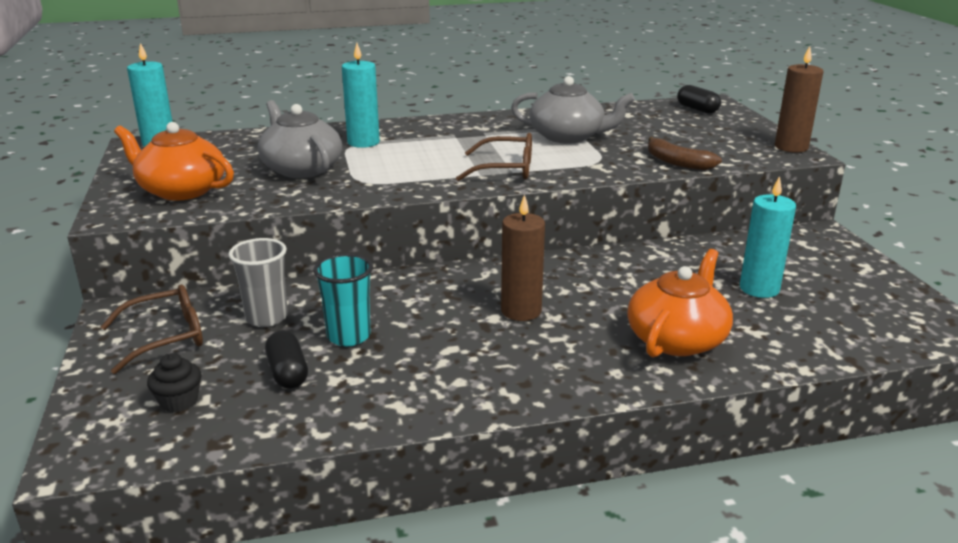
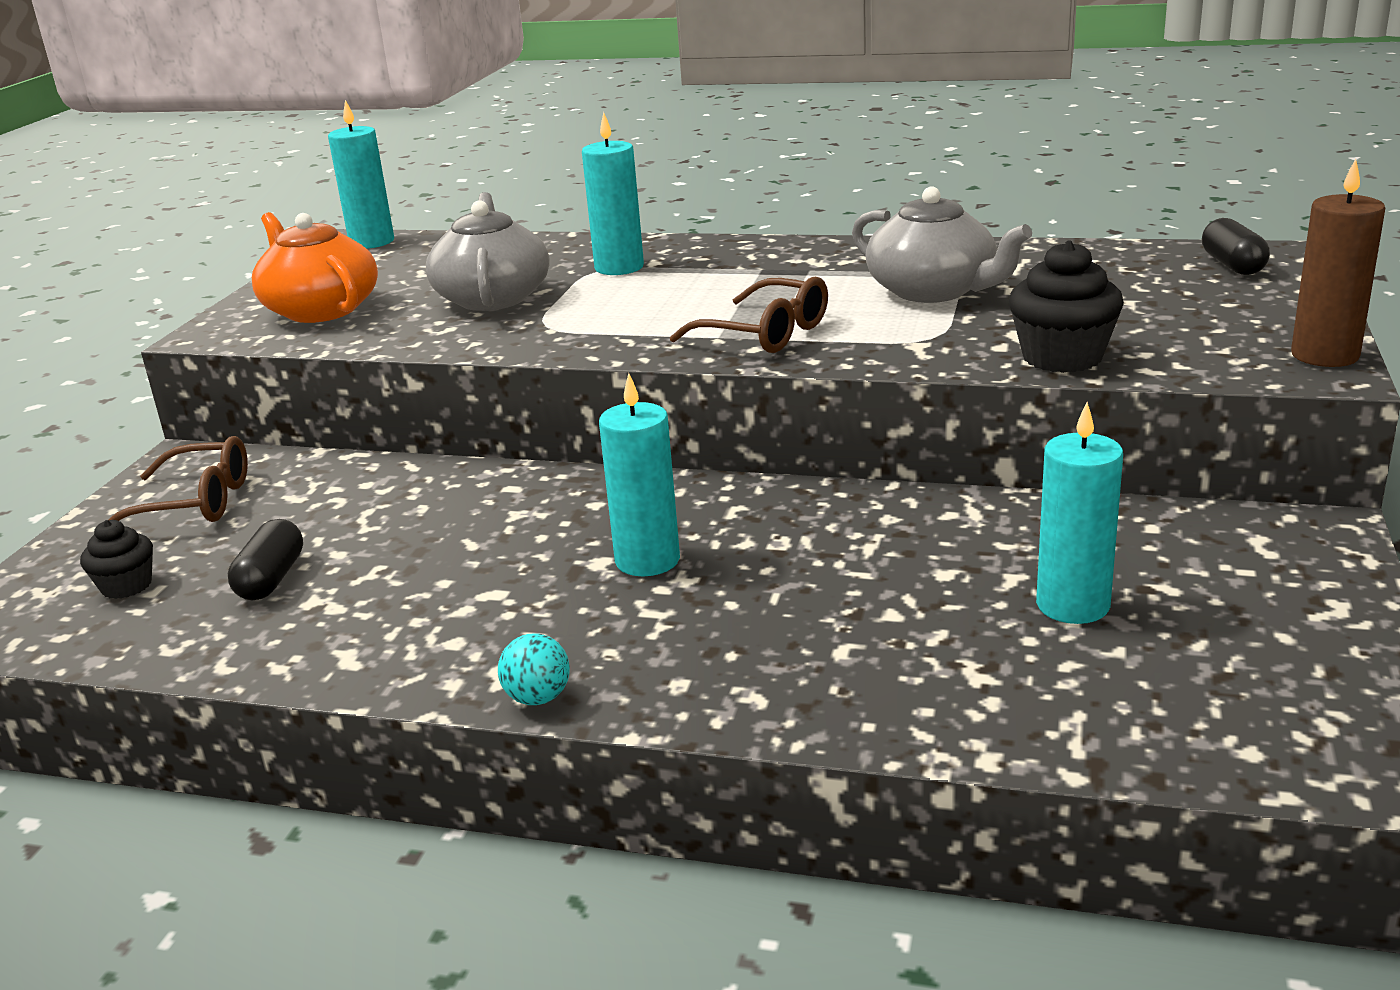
camera: 30 degrees right, 0 degrees up
grey cup [229,238,288,327] -> none
turquoise cup [313,254,373,346] -> none
brown candle [501,194,545,321] -> turquoise candle [599,373,680,576]
orange teapot [627,249,733,358] -> none
brown banana [648,137,722,170] -> black cupcake [1009,241,1124,373]
none -> turquoise ball [498,634,570,705]

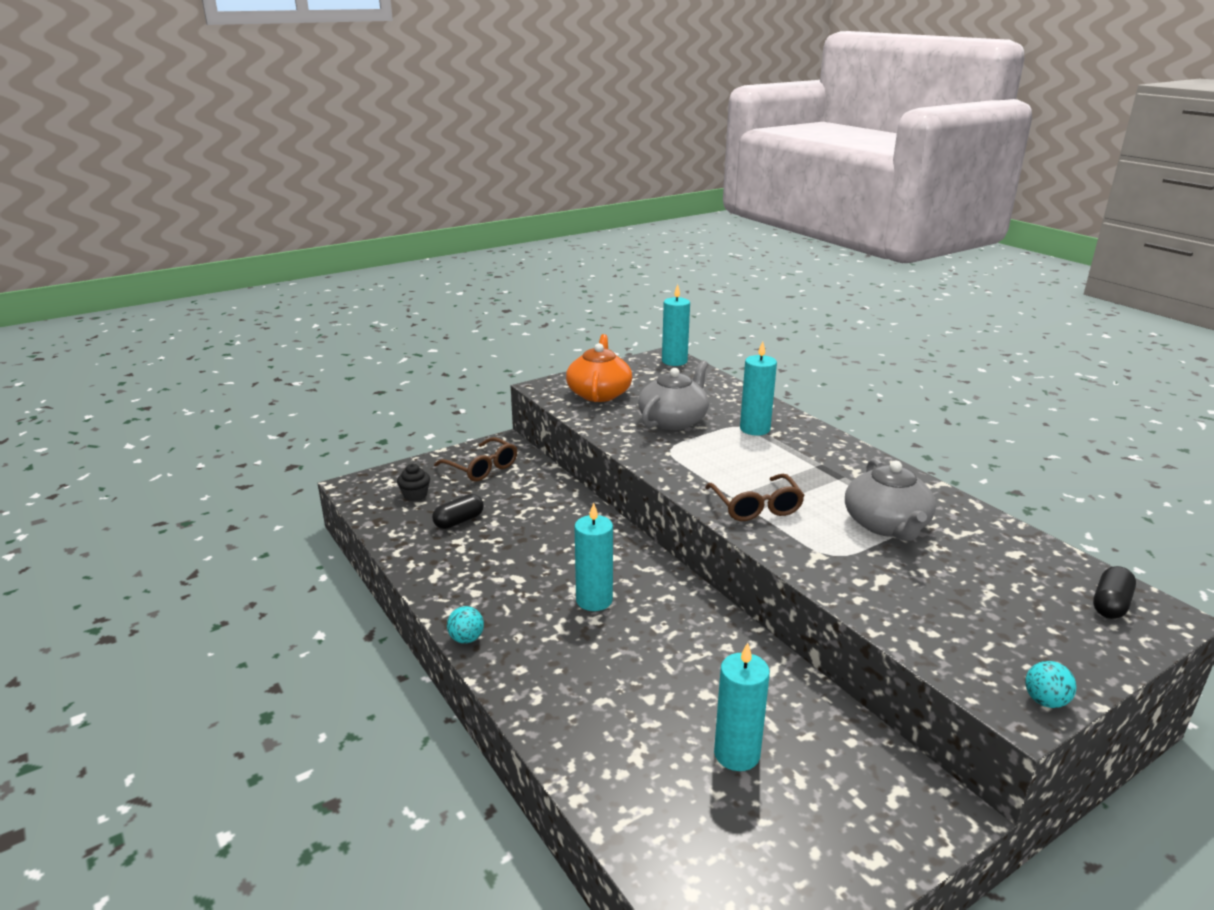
camera: 40 degrees right, 0 degrees up
black cupcake [1009,241,1124,373] -> none
brown candle [1291,159,1385,367] -> turquoise ball [1025,661,1076,708]

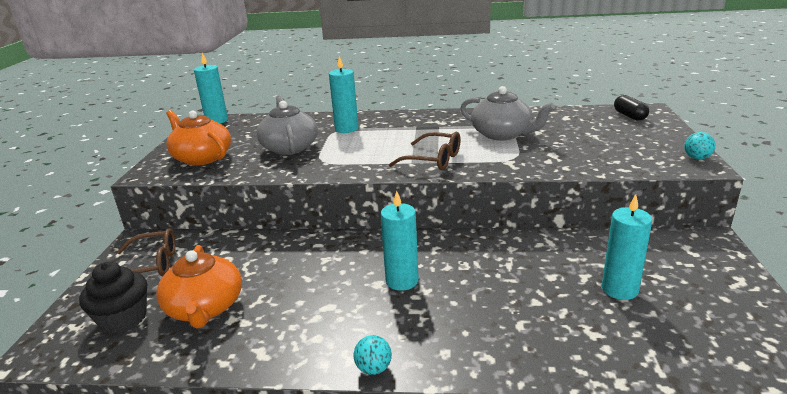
camera: 50 degrees left, 0 degrees up
black cupcake [397,464,430,501] -> black cupcake [79,262,147,333], size x1.66
black capsule [432,494,484,529] -> orange teapot [156,245,242,328]

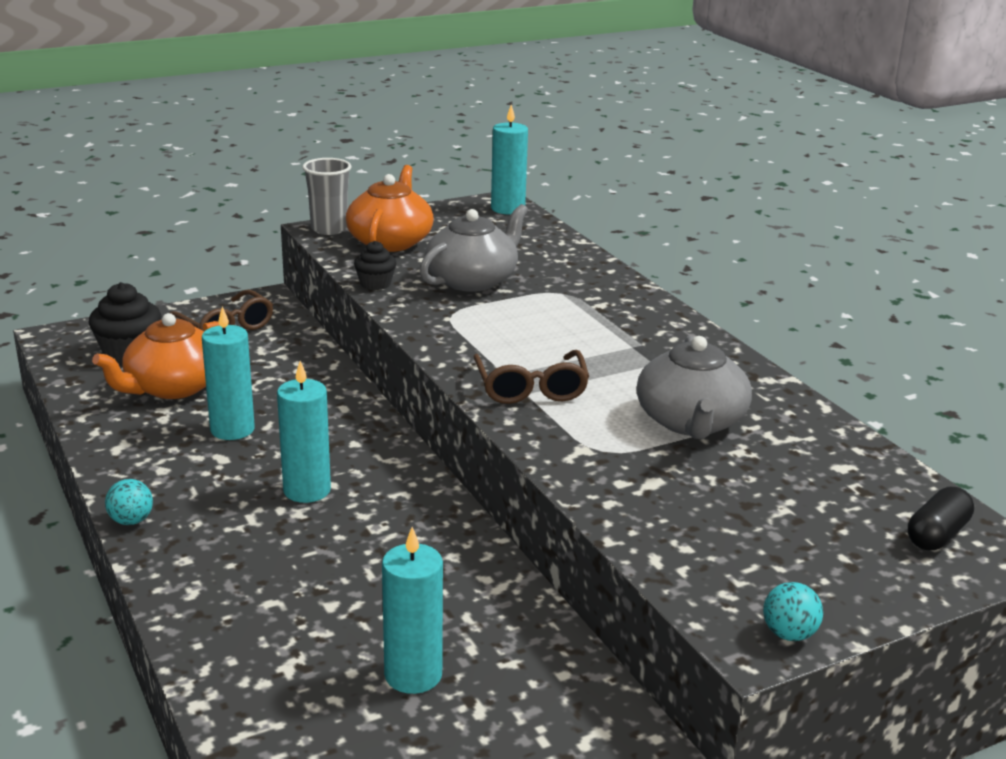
camera: 55 degrees right, 0 degrees up
turquoise candle [329,56,359,133] -> turquoise candle moved to [202,307,255,440]
none -> grey cup [302,158,351,235]
none -> black cupcake [354,241,396,290]

